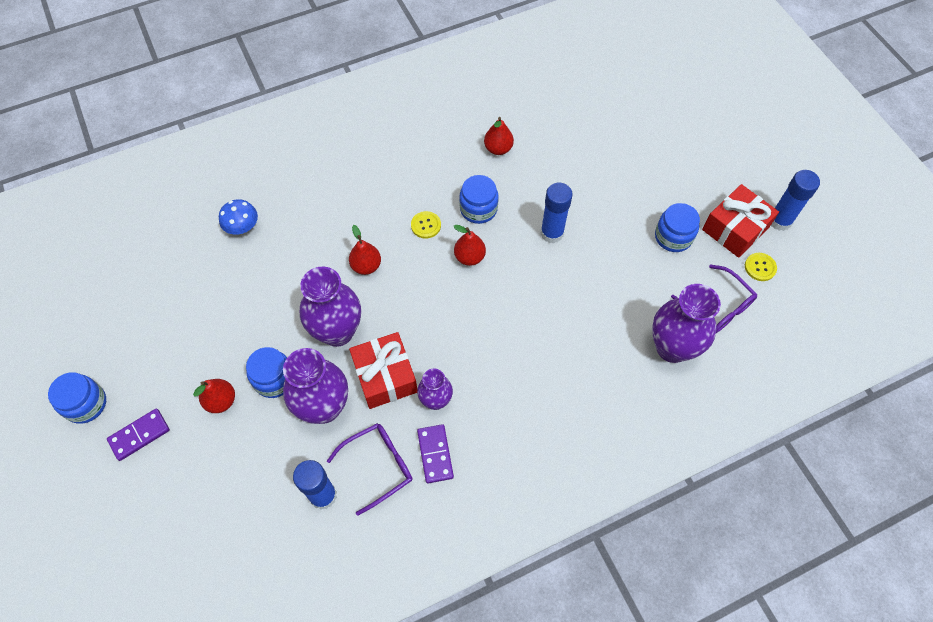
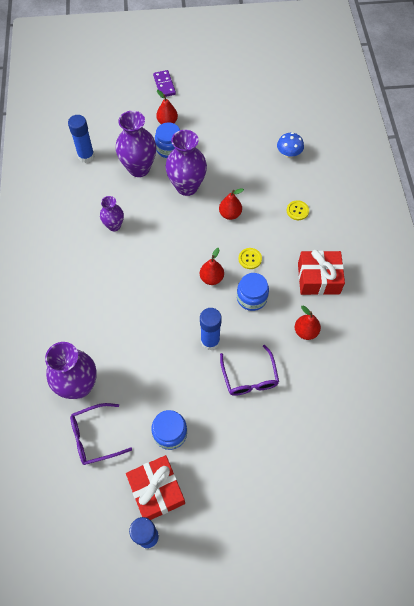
camera: 110 degrees right, 0 degrees up
blue jar [48,372,106,424] -> none
purple glasses [327,423,412,516] -> purple glasses moved to [220,345,279,396]
red gift [349,332,417,409] -> red gift moved to [298,250,345,295]
purple domino [417,424,454,483] -> none
yellow button [745,253,777,281] -> yellow button moved to [287,200,309,220]

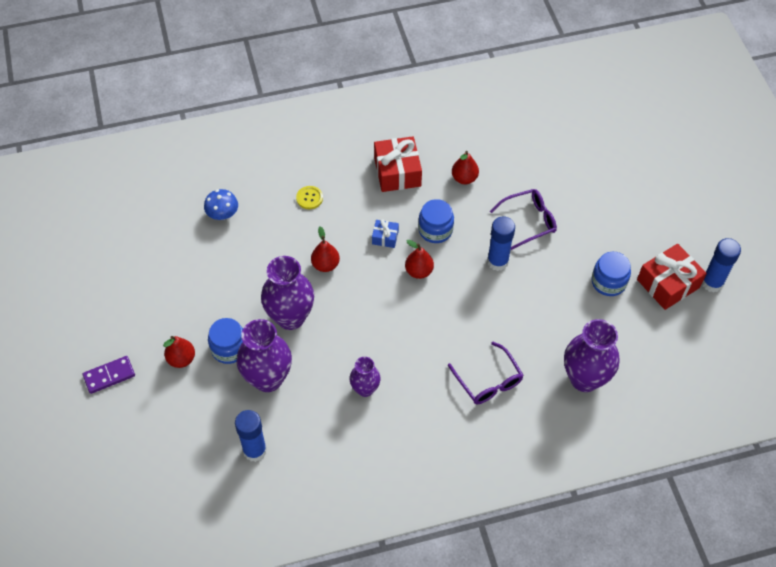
camera: 100 degrees left, 5 degrees down
purple glasses [70,403,132,465] -> purple glasses moved to [448,342,523,404]
yellow button [238,248,262,269] -> blue gift [372,219,399,248]

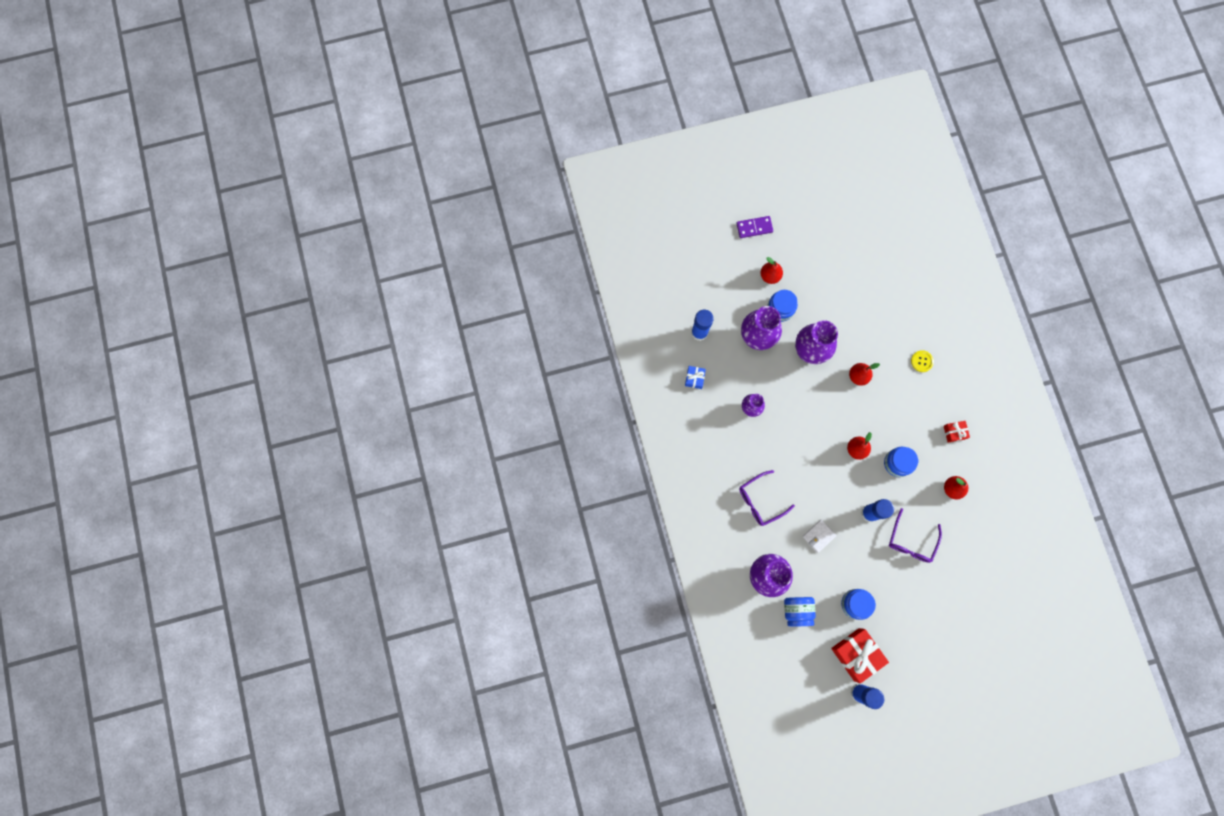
camera: 90 degrees right, 20 degrees up
purple domino [83,356,135,394] -> purple domino turned 75 degrees counterclockwise [736,216,773,238]
blue mushroom [204,189,238,220] -> none
blue gift [372,219,399,248] -> blue gift moved to [685,366,706,389]
red gift [374,136,422,192] -> red gift [944,421,970,443], size x0.51
purple glasses [490,189,557,250] -> purple glasses turned 45 degrees clockwise [889,508,942,563]
none -> blue jar [784,597,816,626]
none -> white wallet [803,519,836,553]

